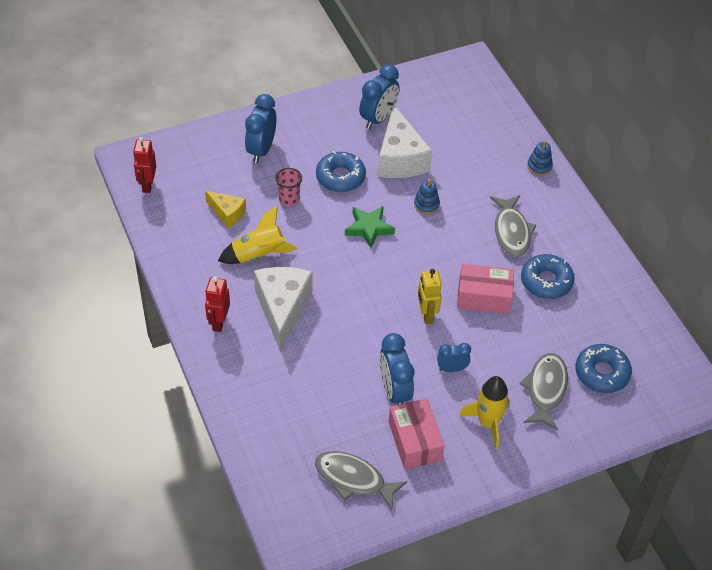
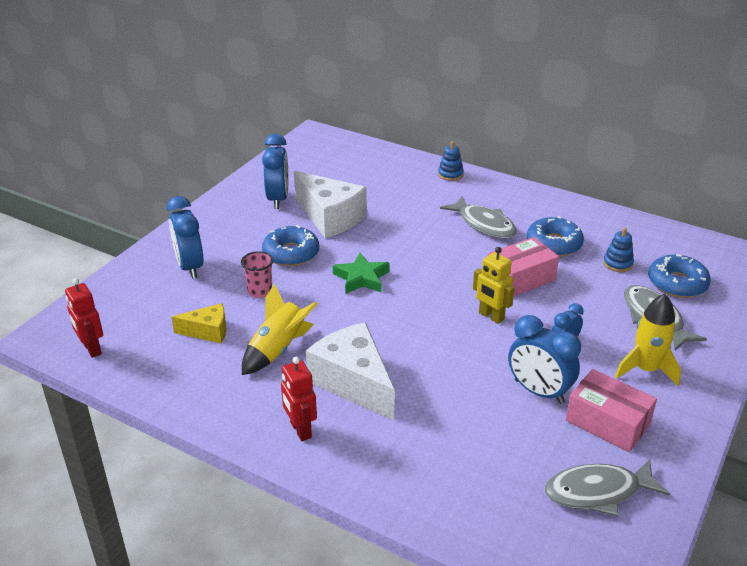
camera: 35 degrees left, 15 degrees down
blue stacking toy [414,179,440,214] -> blue stacking toy moved to [603,228,634,272]

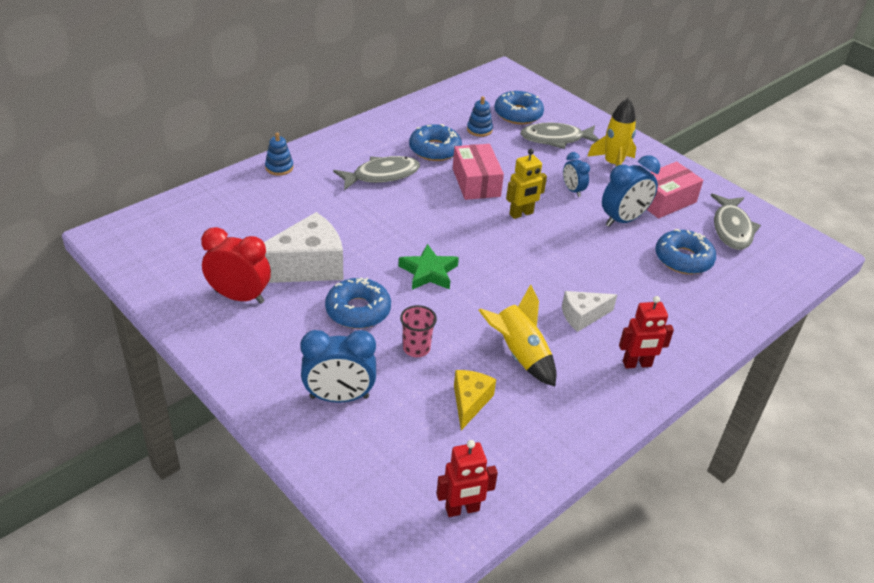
camera: 75 degrees left, 5 degrees up
blue clock [262,133,288,209] -> red clock [201,227,271,304]
white cheese [306,322,395,421] -> white cheese [562,291,617,332], size x0.55
none -> blue donut [655,229,716,274]

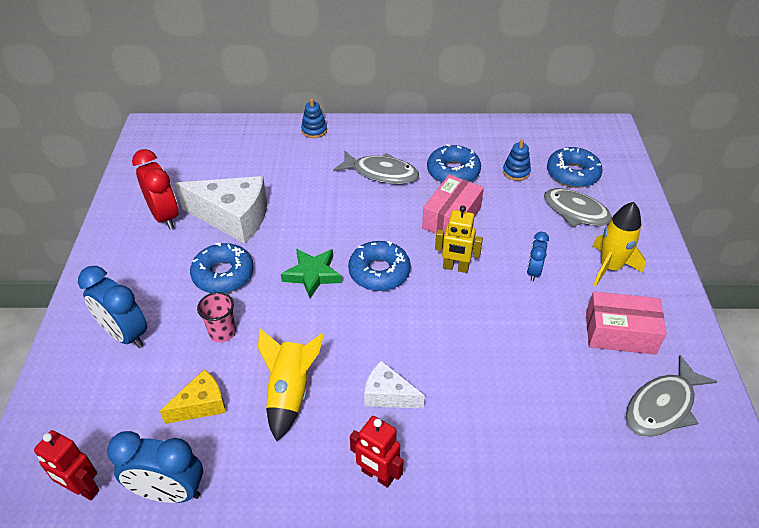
camera: 45 degrees right, 5 degrees up
blue clock [602,155,660,227] -> blue clock moved to [107,431,203,503]
blue donut [655,229,716,274] -> blue donut moved to [348,241,411,291]

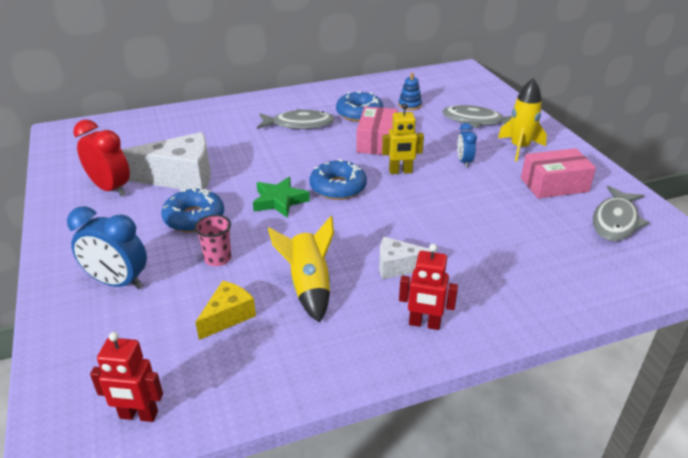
camera: 20 degrees left, 10 degrees down
blue clock [107,431,203,503] -> none
blue stacking toy [301,98,327,138] -> none
blue donut [547,147,603,188] -> none

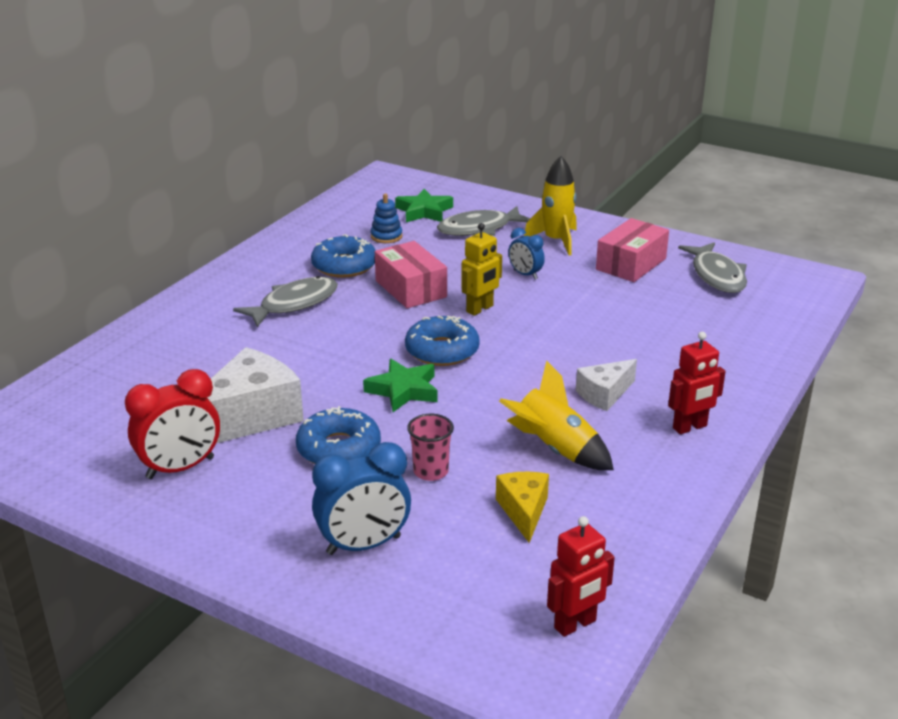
camera: 40 degrees left, 5 degrees down
red clock [73,119,130,197] -> red clock turned 150 degrees clockwise [125,369,220,479]
none -> green star [395,189,453,222]

